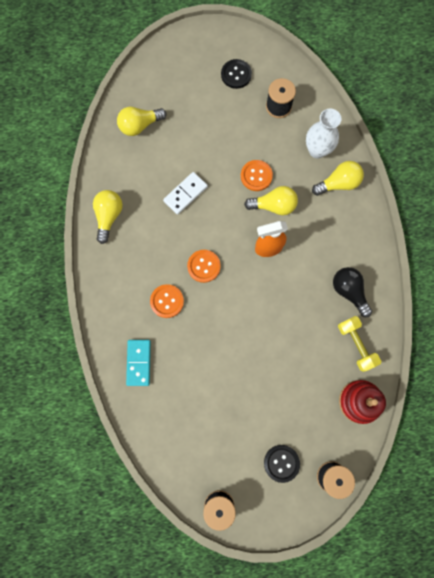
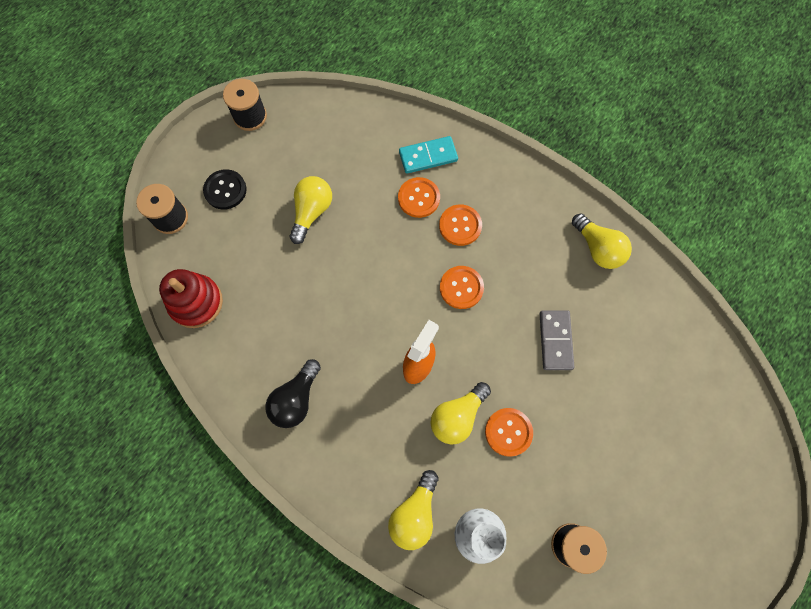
camera: 135 degrees right, 5 degrees down
yellow light bulb [117,107,167,136] -> yellow light bulb moved to [289,176,332,244]
turquoise domino [126,340,151,386] -> turquoise domino turned 60 degrees counterclockwise [399,136,458,174]
white domino [163,172,208,215] -> grey domino [540,311,574,370]
black button [221,59,252,89] -> none
black light bulb [333,267,372,317] -> black light bulb turned 105 degrees clockwise [265,359,321,428]
yellow dumbbell [338,316,381,372] -> none
none -> orange button [398,177,440,218]

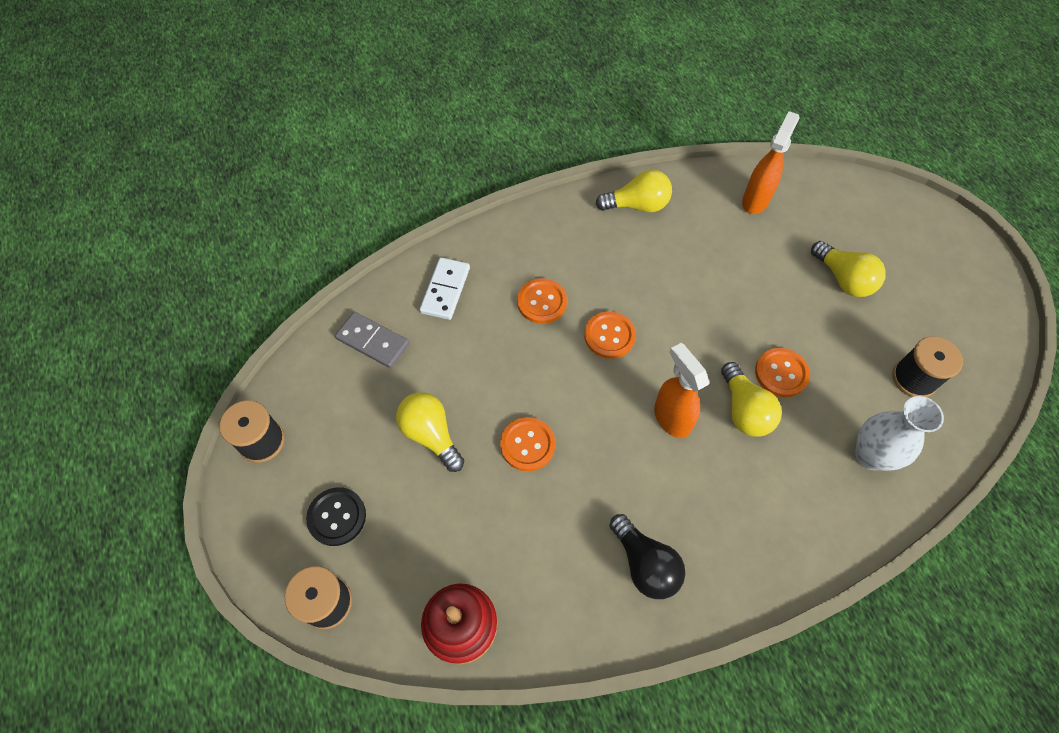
camera: 60 degrees left, 10 degrees down
yellow light bulb [388,470,438,550] -> yellow light bulb moved to [811,241,886,297]
orange button [398,177,440,218] -> orange button moved to [500,417,555,471]
turquoise domino [399,136,458,174] -> white domino [419,257,470,320]
grey domino [540,311,574,370] -> grey domino moved to [335,312,409,368]
none -> orange spray bottle [742,111,800,214]

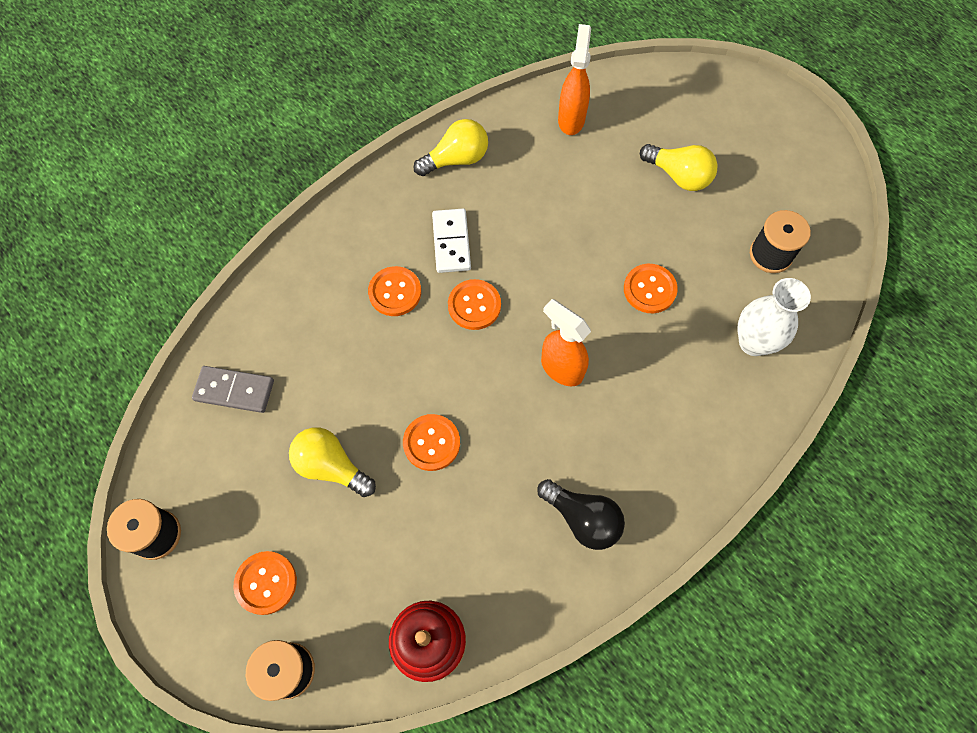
camera: 20 degrees left, 5 degrees up
black button [306,487,366,546] -> orange button [234,551,297,615]
white domino [419,257,470,320] -> white domino moved to [432,209,471,273]
yellow light bulb [721,362,782,437] -> none

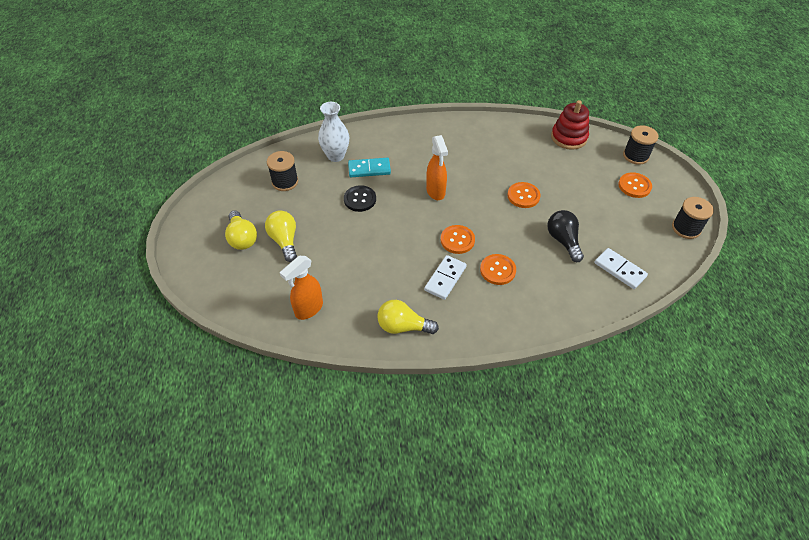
camera: 145 degrees left, 15 degrees down
grey domino [192,366,274,413] -> white domino [595,248,648,289]
yellow light bulb [289,427,376,497] -> yellow light bulb moved to [225,211,257,250]
black light bulb [537,479,625,550] -> black light bulb moved to [547,210,584,262]
orange button [624,264,678,313] -> black button [344,185,376,212]
none -> turquoise domino [348,158,391,177]

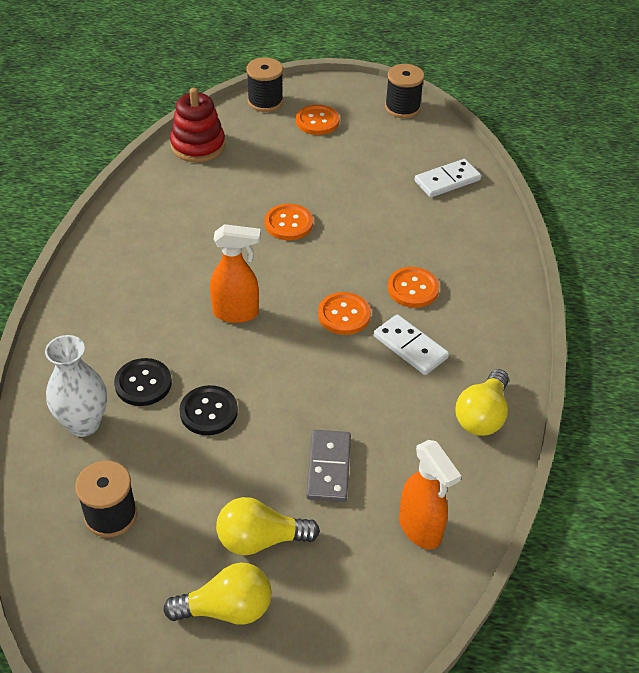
camera: 75 degrees left, 5 degrees down
turquoise domino [348,158,391,177] -> black button [114,358,172,406]
black light bulb [547,210,584,262] -> none
none -> grey domino [306,430,351,502]

